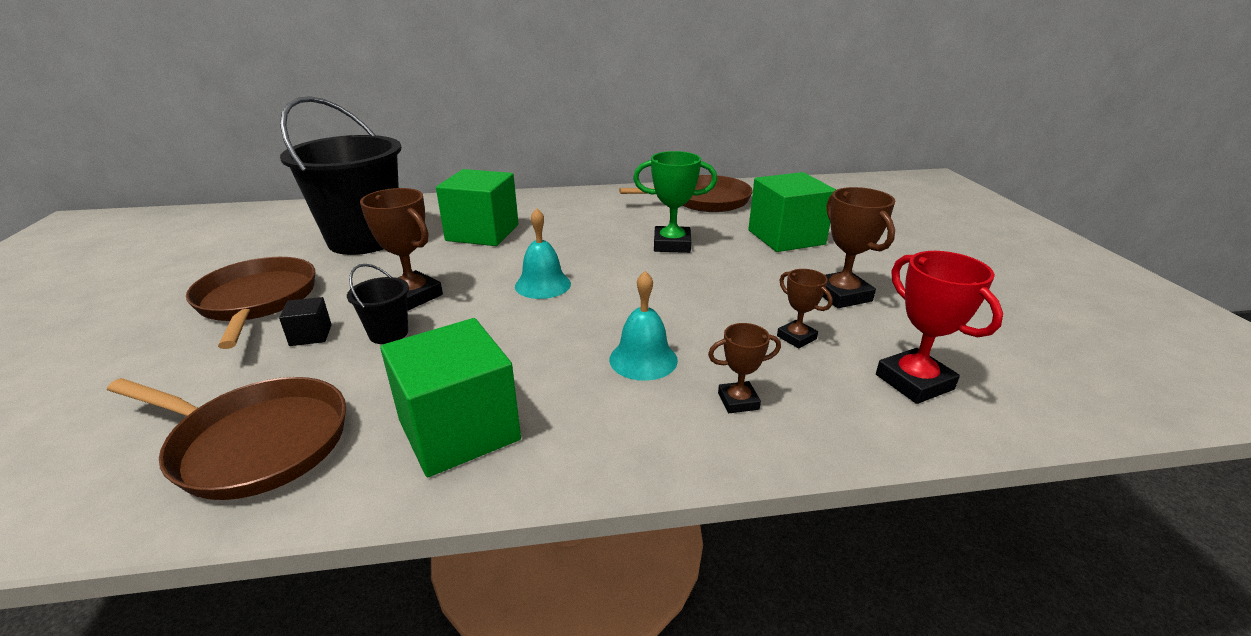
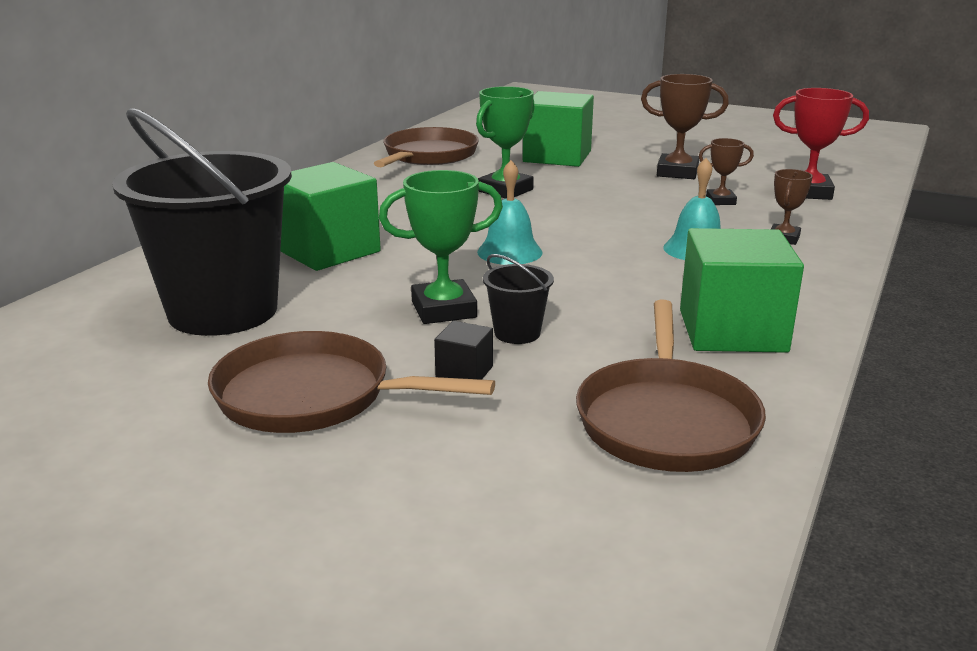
camera: 55 degrees left, 5 degrees down
brown pan [107,377,346,500] -> brown pan turned 135 degrees clockwise [576,299,766,472]
brown trophy [360,188,443,310] -> green trophy [379,170,503,324]

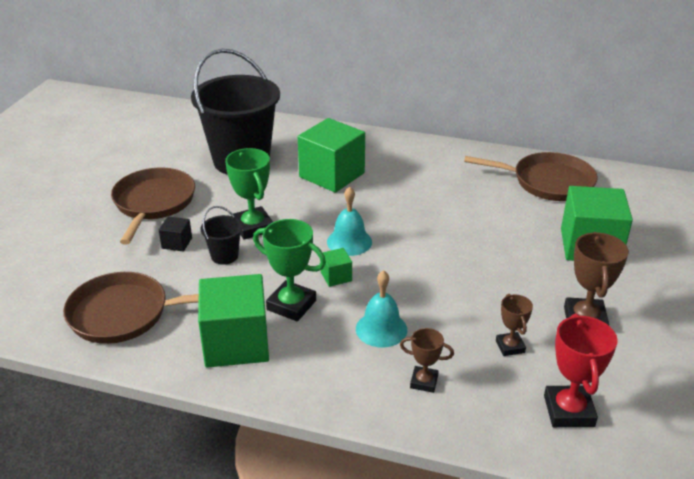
camera: 80 degrees right, 10 degrees up
green trophy [476,86,535,199] -> green trophy moved to [253,219,326,321]
none -> green cube [321,248,352,287]

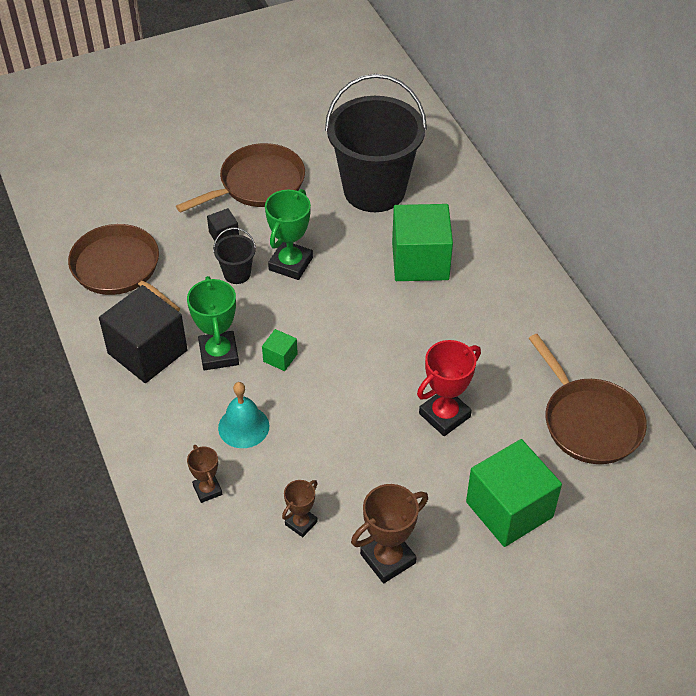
camera: 50 degrees right, 15 degrees up
green cube [198,274,269,368] -> black cube [99,285,188,383]
turquoise bell [327,186,372,256] -> none
red trophy [544,313,618,427] -> red trophy moved to [417,340,481,436]

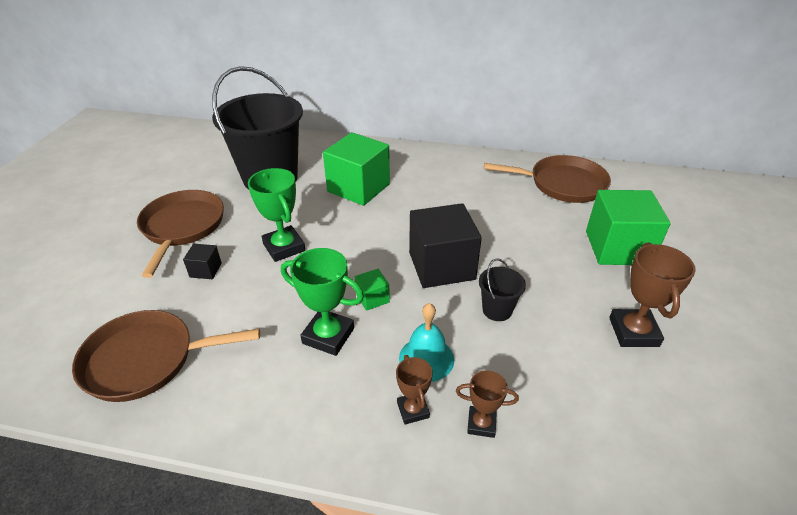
camera: 55 degrees left, 10 degrees down
black cube [99,285,188,383] -> black cube moved to [409,203,482,288]
black bucket [213,228,256,284] -> black bucket moved to [479,258,526,321]
brown trophy [282,480,318,537] -> brown trophy moved to [396,355,433,425]
red trophy [417,340,481,436] -> none

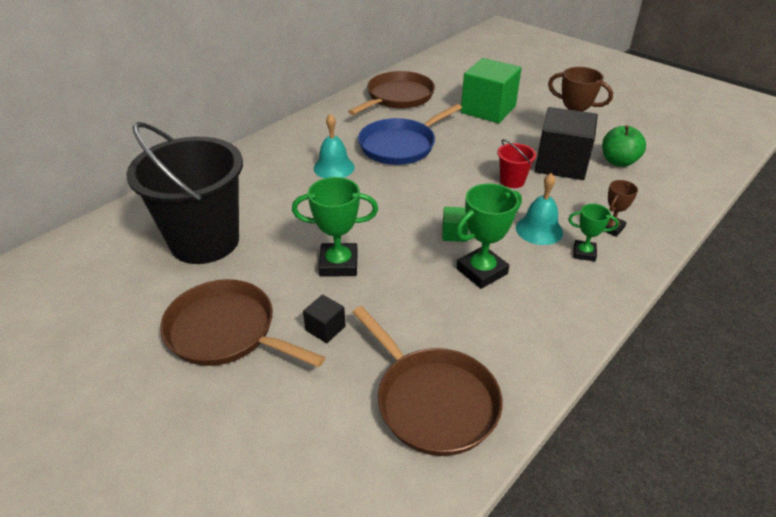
camera: 60 degrees left, 0 degrees up
brown pan [72,310,260,402] -> brown pan turned 60 degrees counterclockwise [352,306,503,456]
green cube [323,132,390,206] -> none
brown trophy [396,355,433,425] -> green trophy [568,204,619,261]
black cube [409,203,482,288] -> black cube moved to [535,107,598,180]
black bucket [479,258,526,321] -> red bucket [498,139,536,188]
none -> turquoise bell [314,114,355,178]
none -> blue pan [358,104,462,165]
none -> green apple [602,125,646,167]

